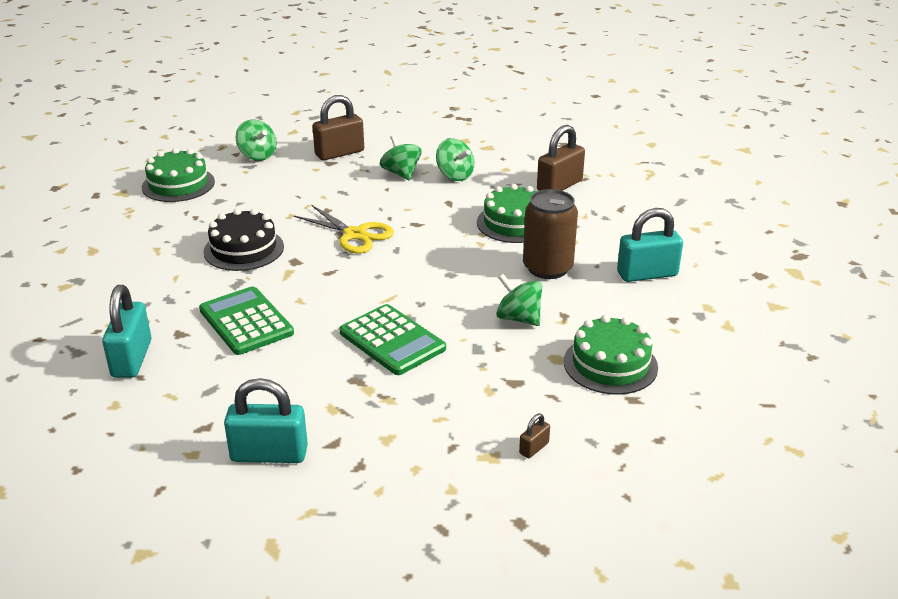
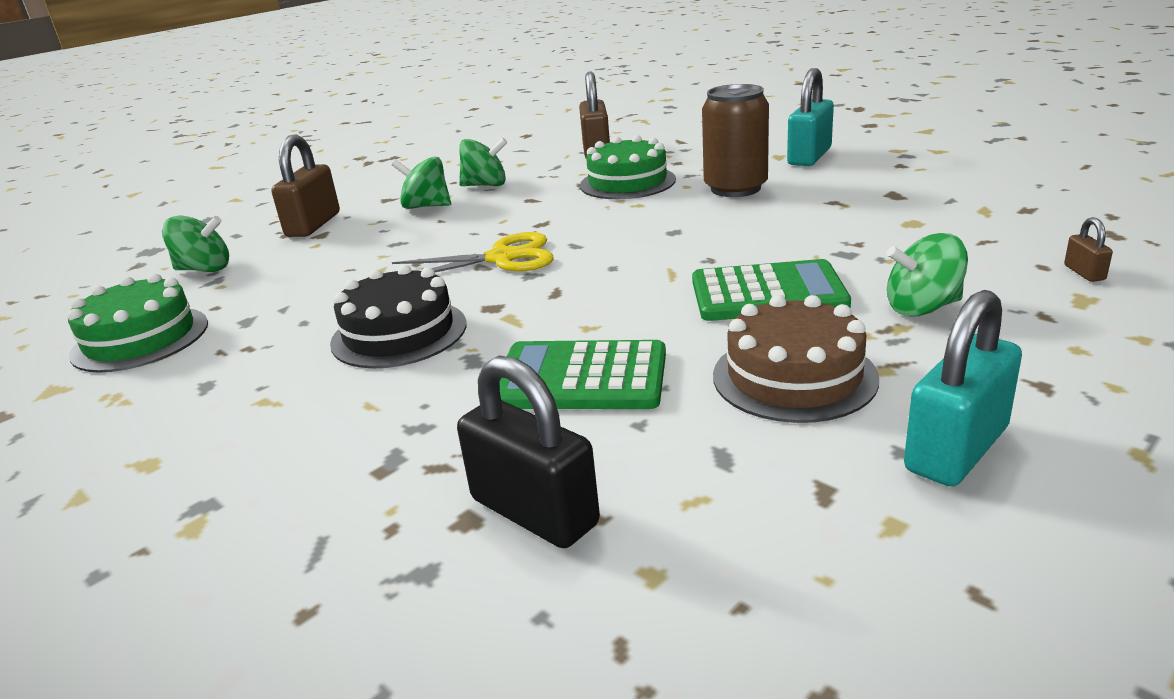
camera: 45 degrees left, 5 degrees down
turquoise padlock [102,285,151,378] -> black padlock [457,355,600,548]
green spinning top [496,274,542,326] -> green spinning top moved to [887,233,968,317]
green cake [564,315,658,395] -> none
none -> brown cake [713,295,879,423]

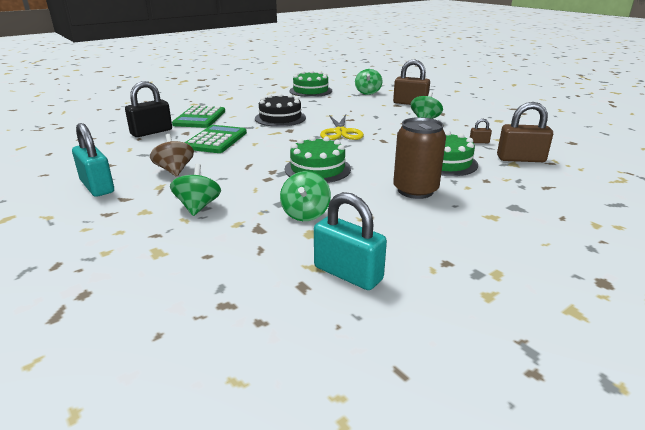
camera: 95 degrees right, 0 degrees up
green spinning top [459,138,507,186] -> green spinning top moved to [280,171,331,221]
green calculator [692,259,851,321] -> green calculator moved to [172,106,225,128]
brown cake [713,295,879,423] -> brown spinning top [150,134,194,177]
turquoise padlock [787,68,834,166] -> turquoise padlock moved to [314,192,387,290]
brown padlock [1064,217,1113,282] -> brown padlock moved to [470,119,492,143]
none -> green cake [285,136,351,183]

